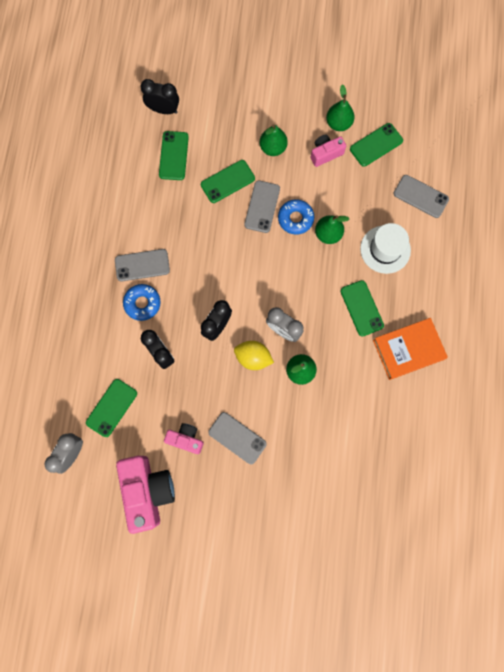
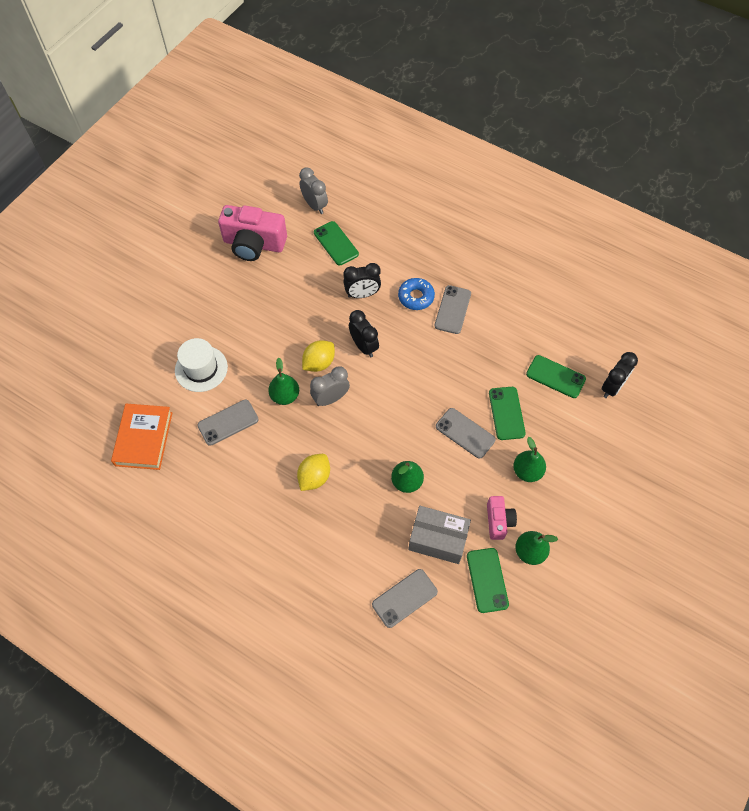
camera: 115 degrees right, 15 degrees down
pink camera [164,423,204,454] -> none
grey phone [208,412,267,464] -> grey phone moved to [197,400,259,446]
blue donut [278,199,314,235] -> none
green phone [340,280,384,337] -> yellow lemon [297,454,330,491]
white hat [360,223,411,274] -> white hat moved to [175,338,228,392]
orange book [373,318,448,380] -> orange book moved to [111,404,173,470]
none -> grey box [408,506,471,564]

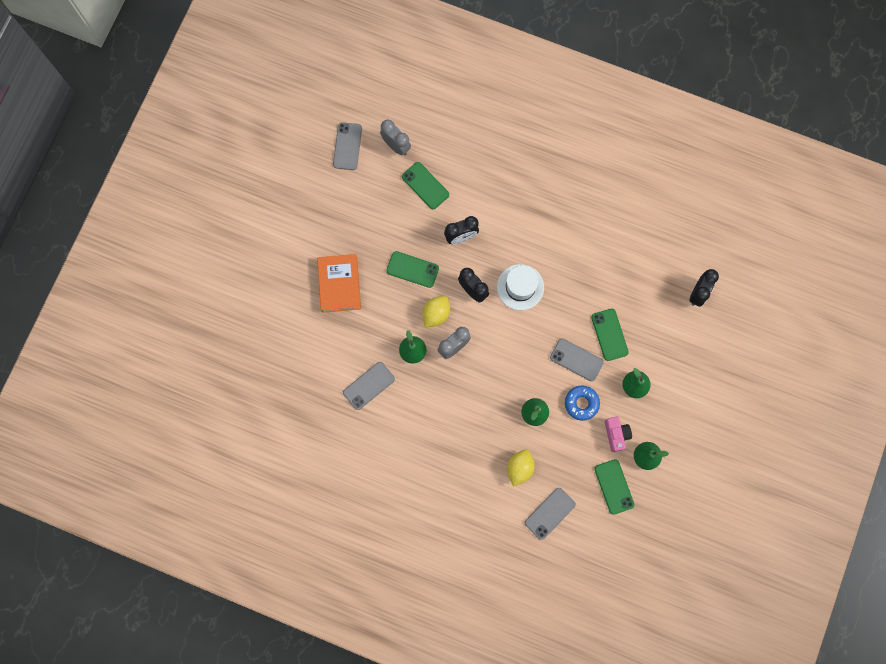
camera: 10 degrees left, 15 degrees up
orange book [111,404,173,470] -> orange book moved to [317,254,361,313]
white hat [175,338,228,392] -> white hat moved to [497,264,544,310]
pink camera [218,205,287,261] -> none
yellow lemon [297,454,330,491] -> yellow lemon moved to [507,450,535,487]
blue donut [398,278,435,310] -> blue donut moved to [565,385,600,421]
grey box [408,506,471,564] -> none
grey phone [435,285,471,334] -> grey phone moved to [333,122,362,170]
green phone [526,355,586,398] -> green phone moved to [386,251,439,288]

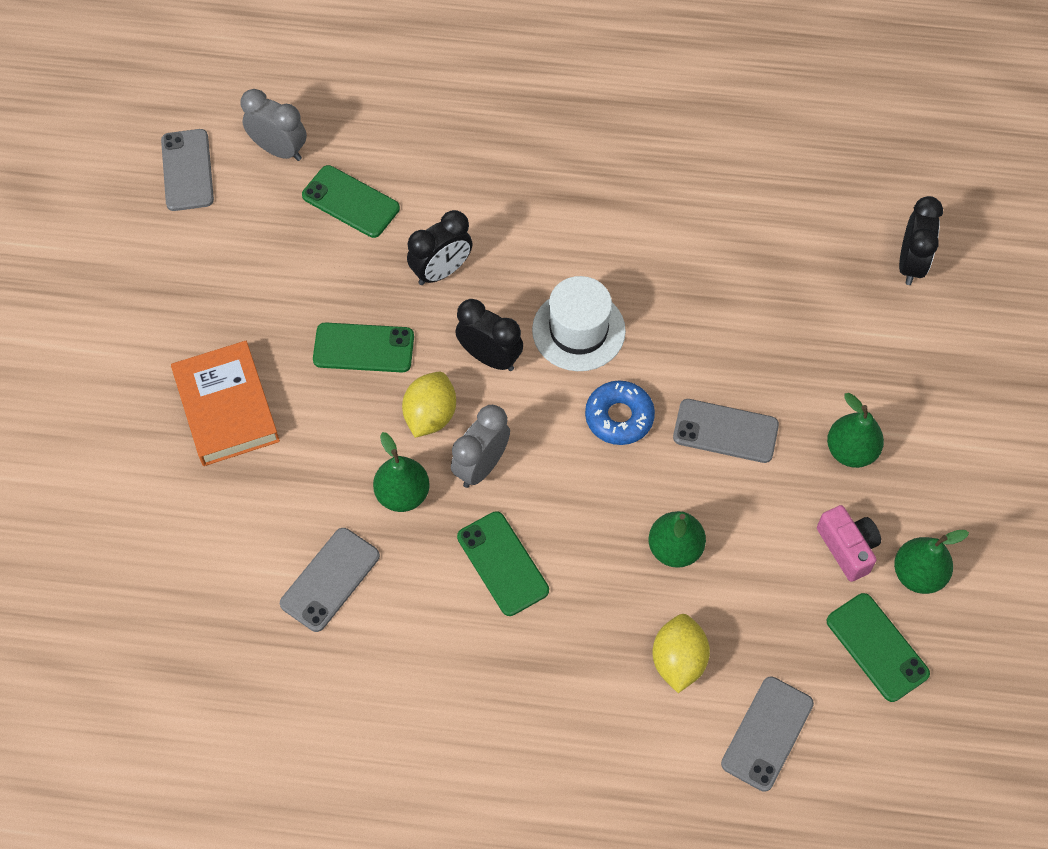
camera: 15 degrees left, 15 degrees down
blue donut [565,385,600,421] -> blue donut moved to [585,381,655,445]
green phone [591,309,629,361] -> green phone moved to [457,511,549,616]

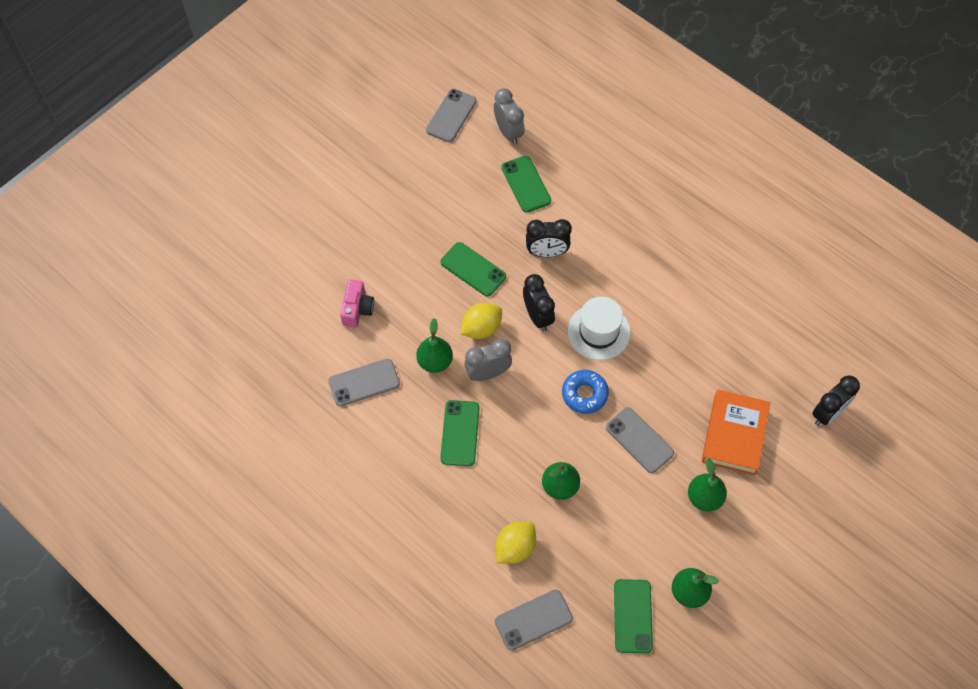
camera: 35 degrees right, 0 degrees up
orange book [171,341,280,466] -> orange book moved to [702,390,771,475]
pink camera [817,505,881,582] -> pink camera moved to [340,280,374,328]

